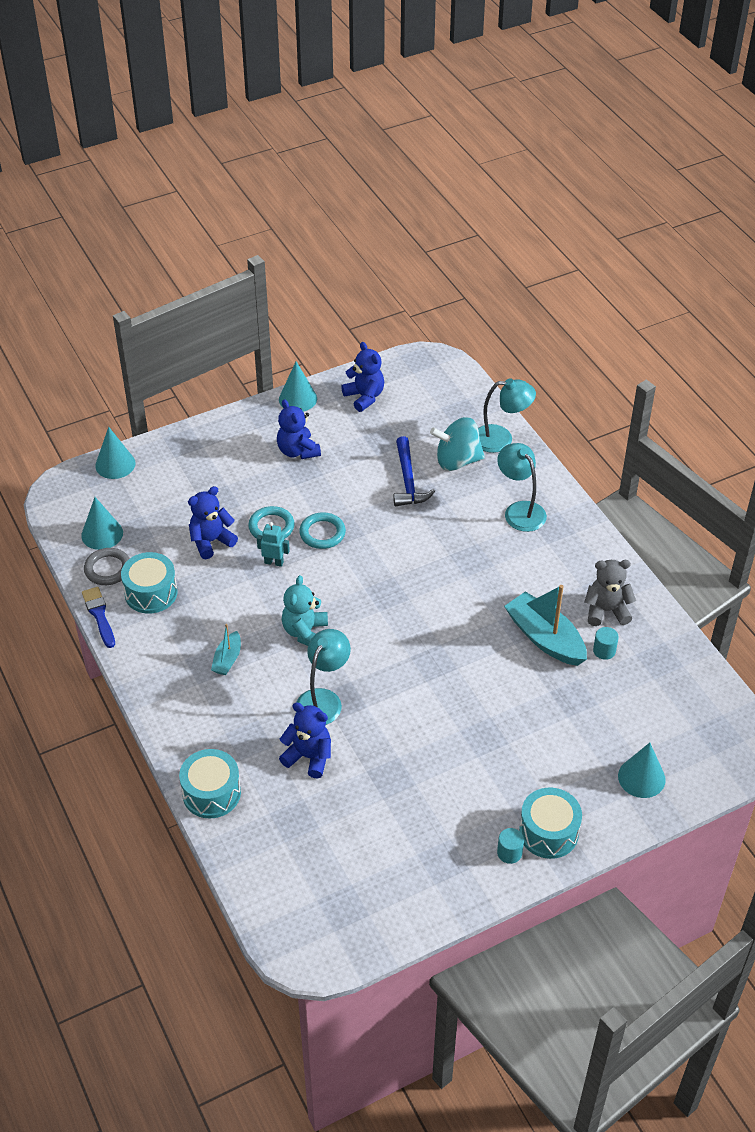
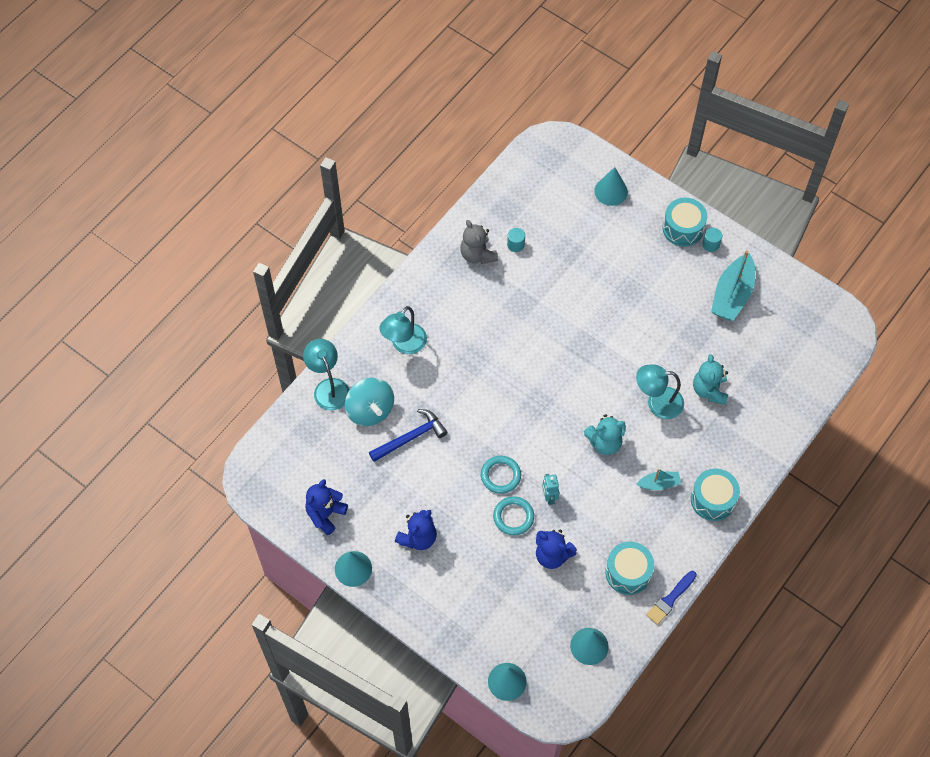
camera: 115 degrees left, 15 degrees up
grey ring [84,548,130,585] -> none
turquoise drum [179,749,241,819] -> turquoise drum moved to [691,469,740,521]
blue teddy bear [279,703,331,779] -> turquoise teddy bear [693,354,728,405]
turquoise boat [504,585,587,666] -> turquoise boat moved to [711,250,755,321]

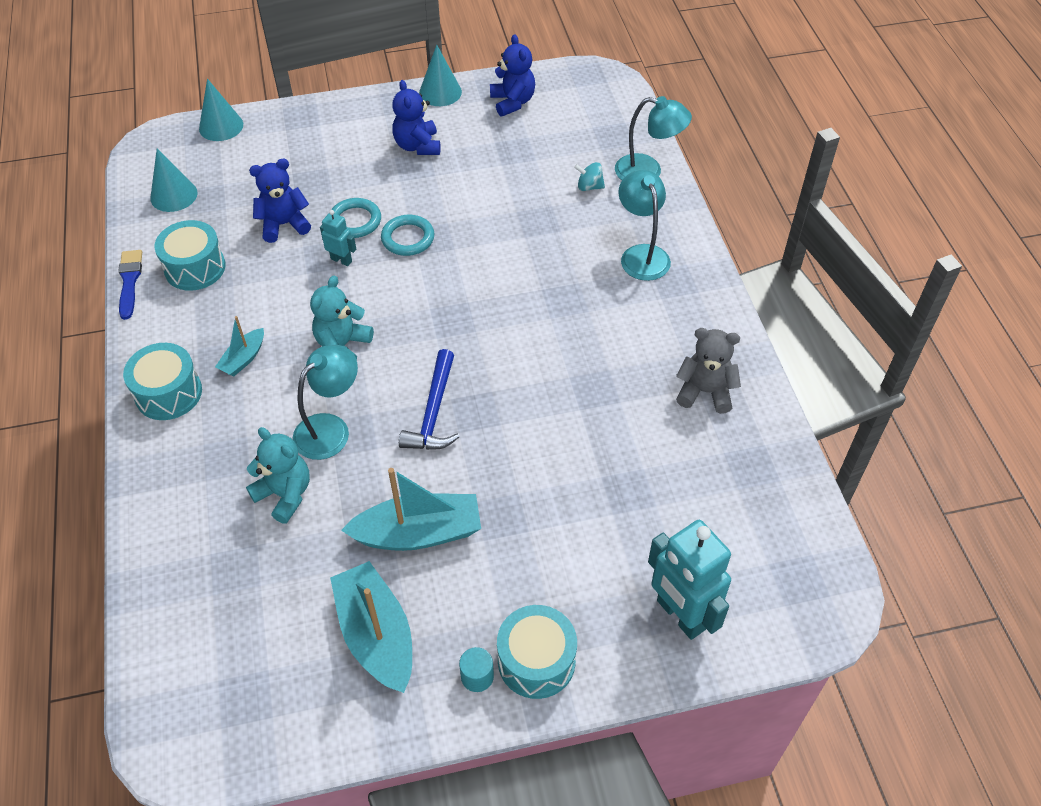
camera: 130 degrees right, 10 degrees down
turquoise spinning top [345,378,394,426] -> turquoise spinning top [574,162,605,191], size x0.49
blue hammer [369,409,448,462] -> blue hammer moved to [399,349,460,450]
turquoise cylinder [507,228,525,252] -> none
turquoise cone [594,167,628,206] -> turquoise robot [648,520,731,640]
none -> turquoise boat [341,468,481,551]

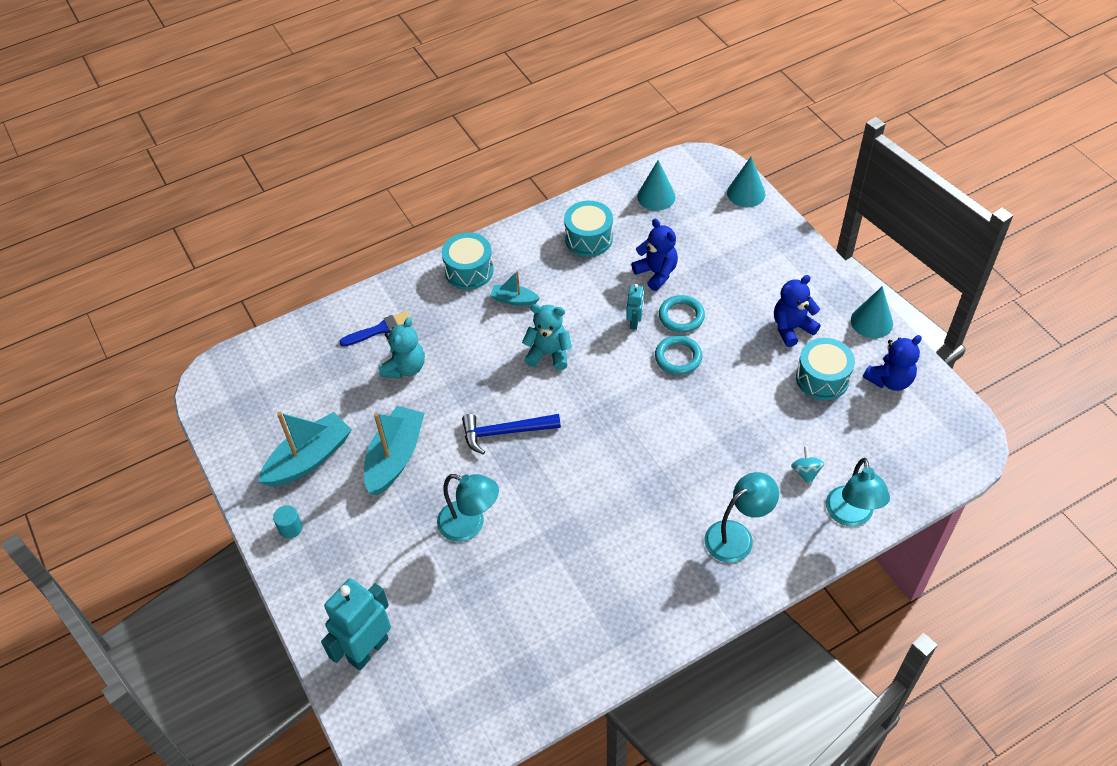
camera: 75 degrees right, 0 degrees up
blue brush [118,250,142,320] -> blue brush moved to [339,311,413,347]
turquoise lamp [293,345,358,460] -> turquoise lamp moved to [437,474,499,542]
turquoise boat [341,468,481,551] -> turquoise boat turned 135 degrees counterclockwise [364,406,425,495]
turquoise drum [497,605,577,699] -> turquoise drum moved to [796,338,855,400]
grey teddy bear [676,328,741,414] -> none

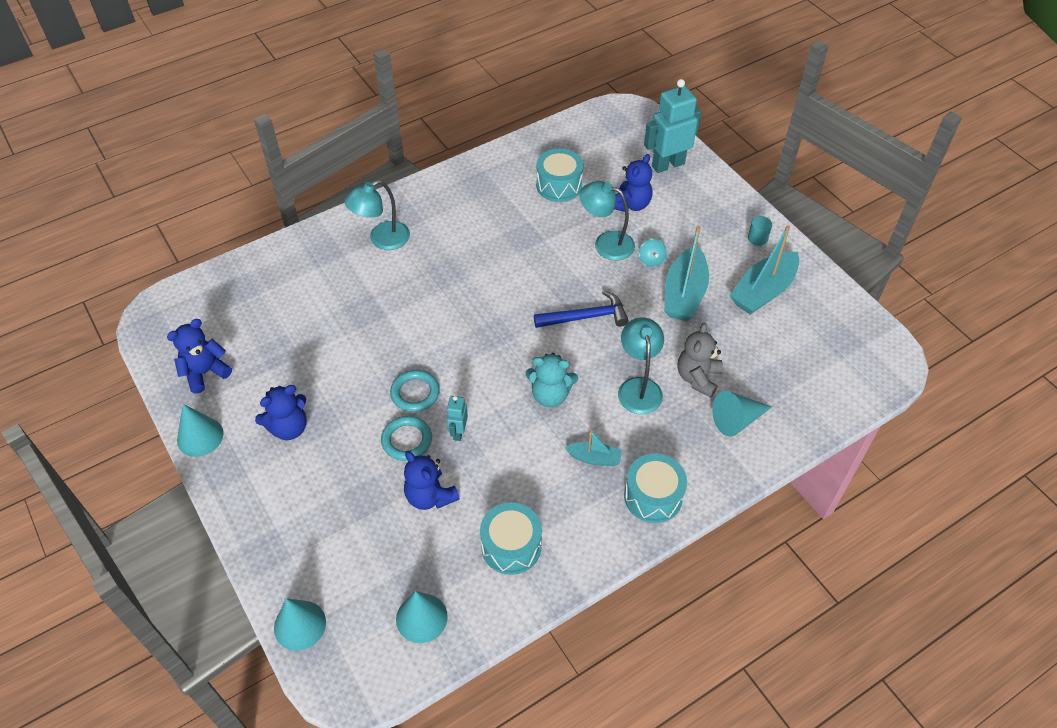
camera: 175 degrees right, 0 degrees up
turquoise robot [321,578,391,671] -> turquoise robot turned 150 degrees counterclockwise [644,79,701,173]
blue brush [339,311,413,347] -> turquoise cone [712,391,772,436]
turquoise teddy bear [379,317,425,379] -> grey teddy bear [678,323,723,398]
turquoise spinning top [791,446,824,485] -> turquoise spinning top moved to [639,239,667,267]
turquoise drum [796,338,855,400] -> turquoise drum moved to [536,149,583,202]
turquoise lamp [826,458,890,527] -> turquoise lamp moved to [618,317,664,414]
none -> blue teddy bear [614,154,652,212]

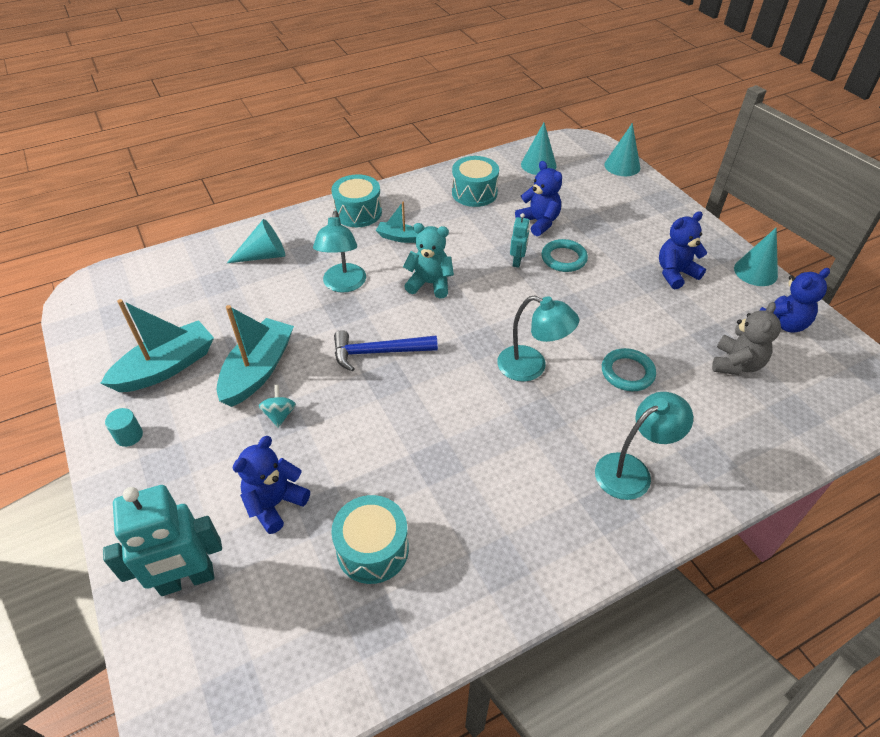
camera: 175 degrees left, 5 degrees down
turquoise ring [390,370,440,412] -> turquoise ring moved to [602,348,656,391]
turquoise lamp [580,181,635,260] -> turquoise lamp moved to [497,295,579,382]
grey teddy bear [678,323,723,398] -> grey teddy bear moved to [712,302,781,375]

